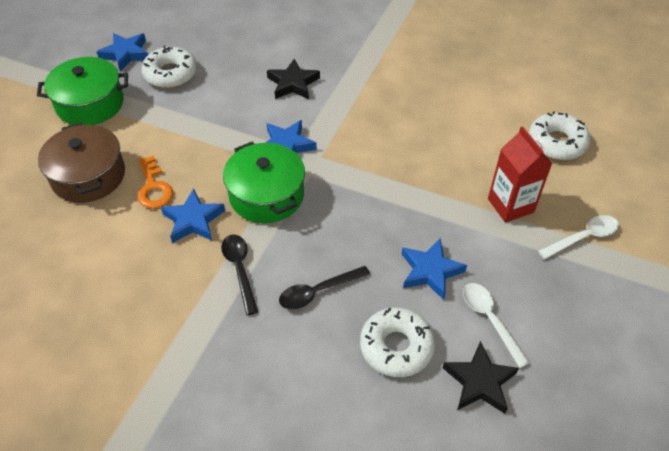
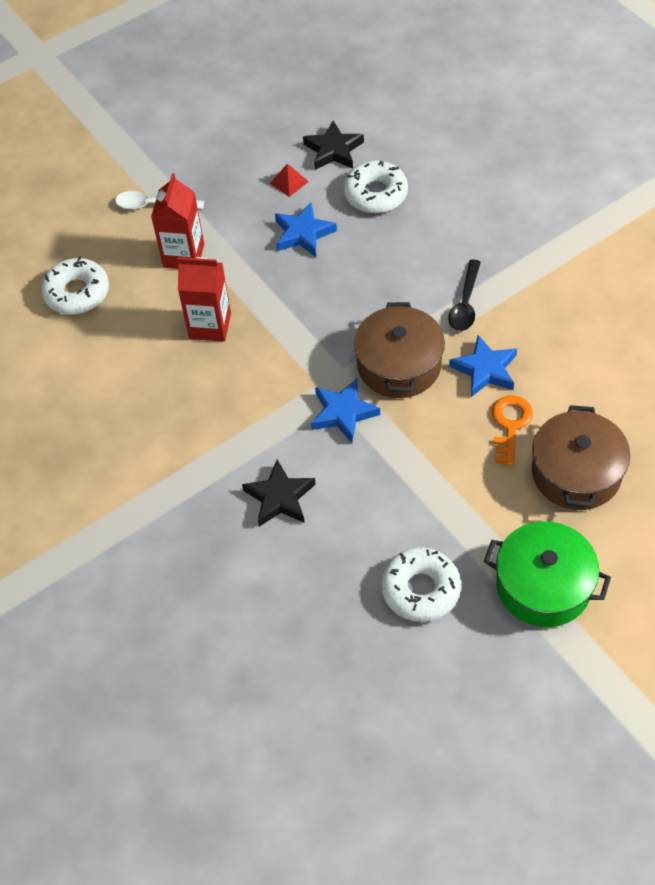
camera: 145 degrees left, 5 degrees up
blue star [97,33,148,72] -> none
green pot [223,142,305,223] -> brown pot [354,302,445,398]
black spoon [279,266,370,309] -> none
white spoon [463,283,530,368] -> red pyramid [270,164,309,197]
none -> red carton [177,257,231,342]

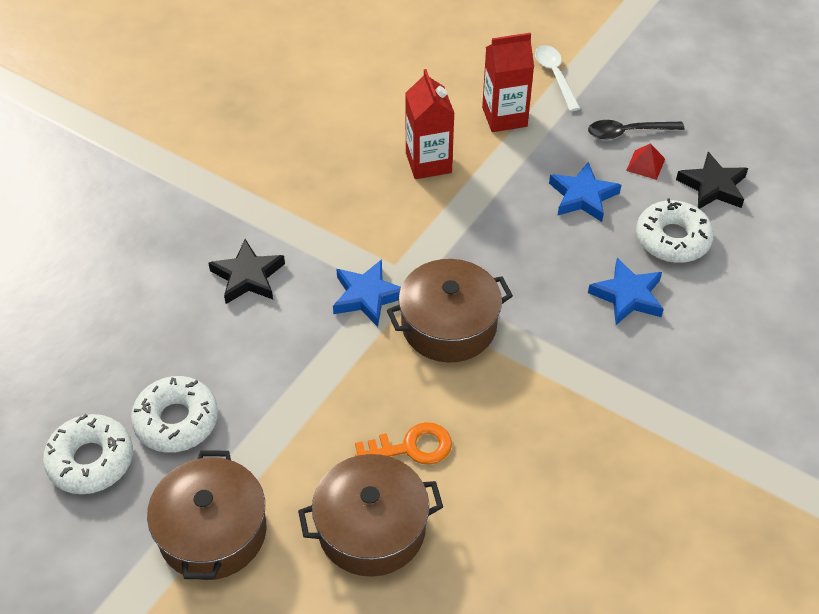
camera: 65 degrees right, 5 degrees down
white donut [41,256,109,315] -> white donut moved to [43,414,133,494]
black spoon [448,259,481,331] -> black spoon moved to [588,120,685,139]
blue star [449,335,517,397] -> blue star moved to [588,258,664,325]
green pot [484,521,611,627] -> brown pot [147,451,266,580]

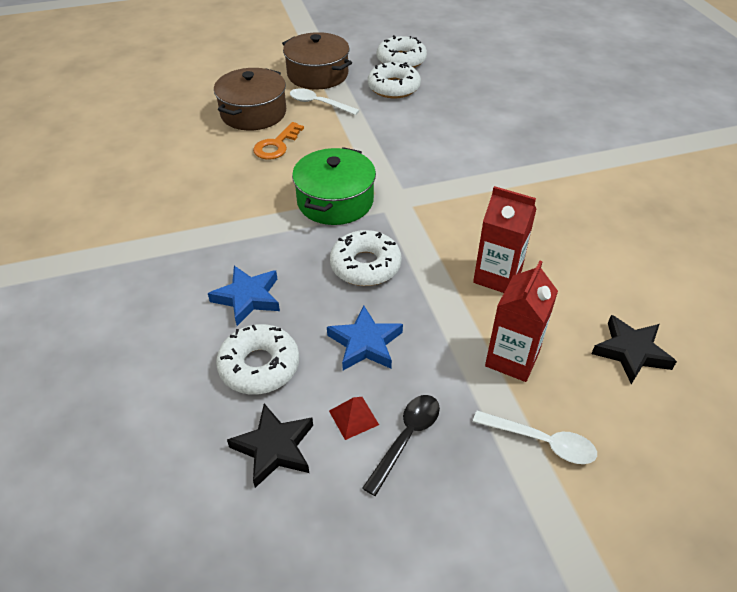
camera: 130 degrees right, 5 degrees down
black star [208,239,285,304] -> black star moved to [592,315,677,384]
blue star [333,259,401,327] -> none
brown pot [387,259,513,363] -> green pot [292,147,376,225]
none -> white spoon [290,88,360,115]
none -> white donut [330,230,402,286]

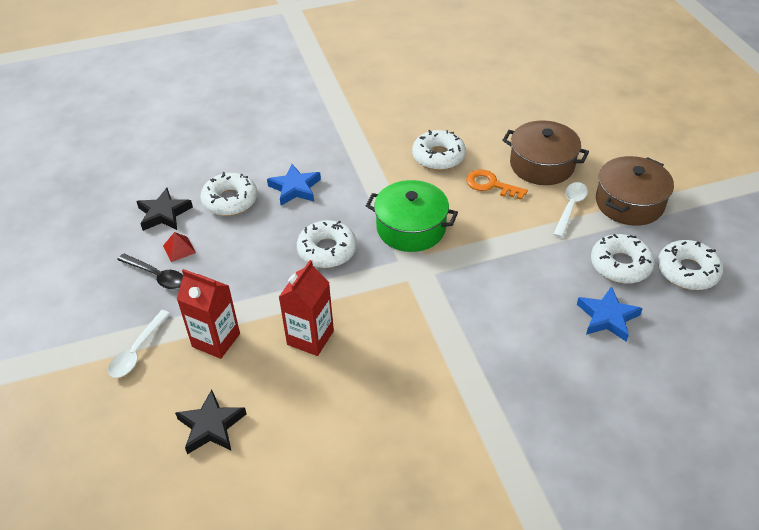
camera: 90 degrees right, 0 degrees up
blue star [327,305,403,370] -> blue star moved to [577,286,643,342]
none -> white donut [412,130,466,170]

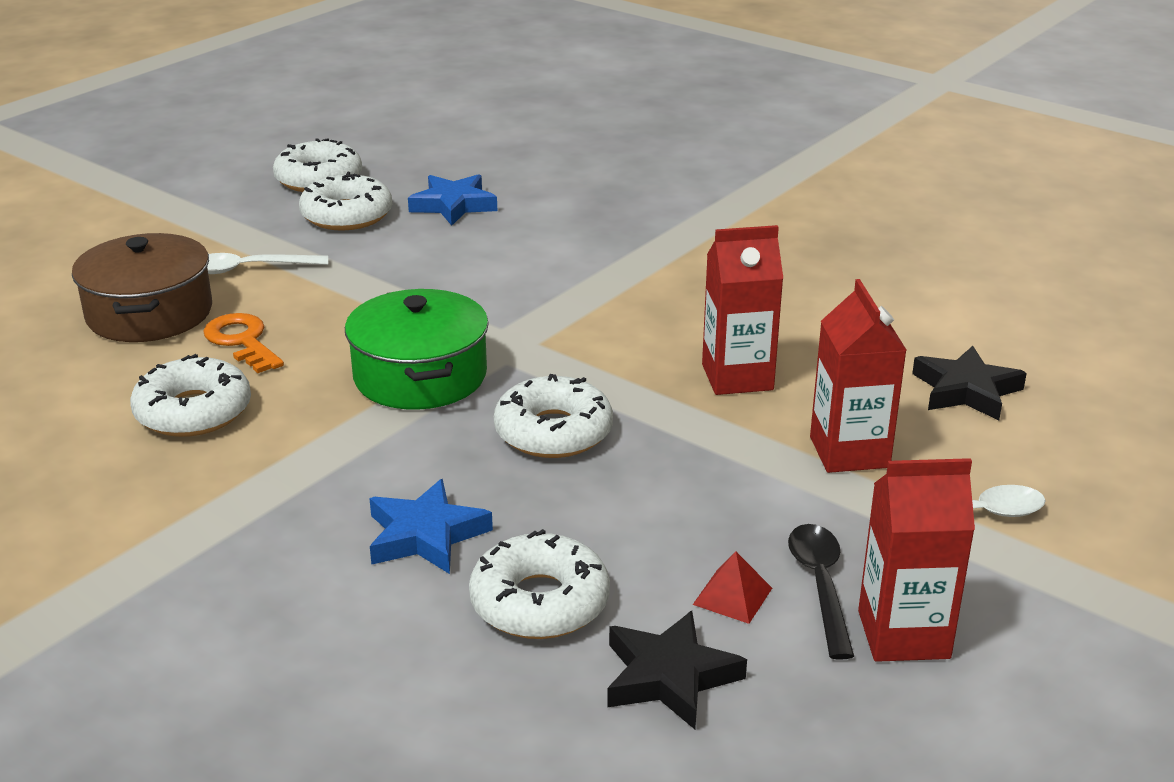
camera: 125 degrees left, 15 degrees down
orange key [466,169,528,200] -> orange key turned 150 degrees clockwise [203,313,284,373]
brown pot [596,156,674,226] -> none
none -> red carton [858,458,975,662]

